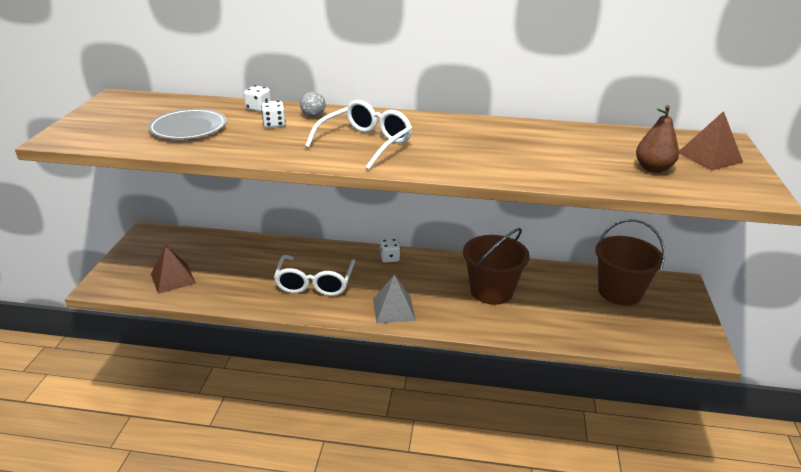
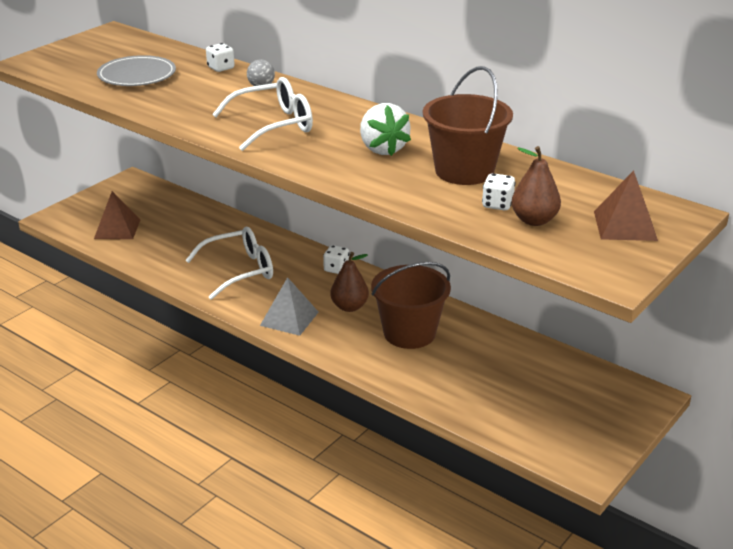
camera: 30 degrees right, 0 degrees up
white dice [261,101,286,128] -> white dice moved to [482,173,516,210]
white glasses [274,255,355,296] -> white glasses turned 150 degrees counterclockwise [185,227,273,300]
brown bucket [595,219,665,305] -> brown bucket moved to [423,66,513,185]
none -> brown pear [330,252,369,312]
none -> white strawberry [360,103,411,156]

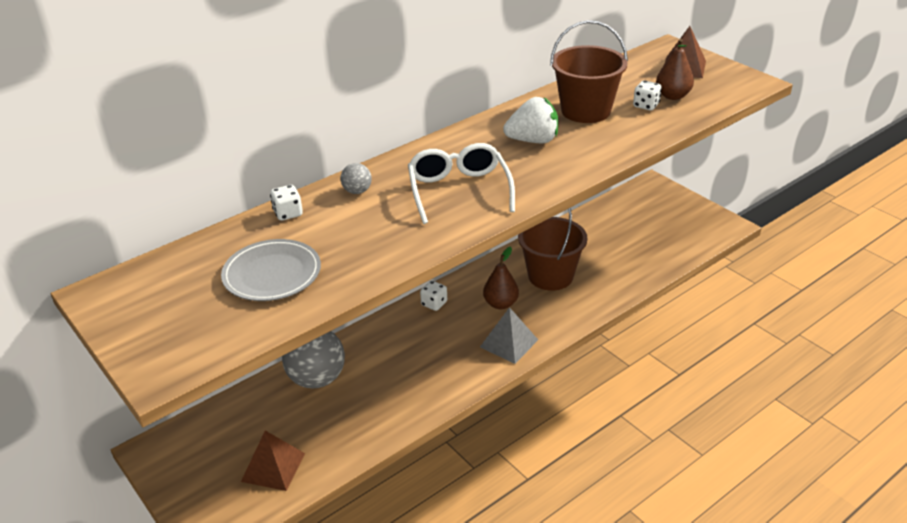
camera: 75 degrees left, 5 degrees up
white glasses [185,227,273,300] -> none
none -> grey ball [282,331,345,388]

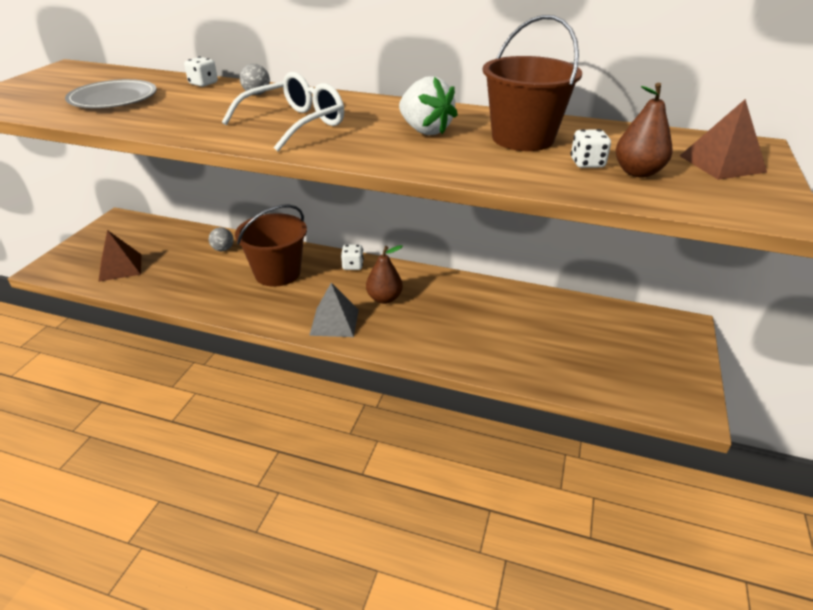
camera: 55 degrees right, 0 degrees up
grey ball [282,331,345,388] -> grey ball [209,227,233,251], size x0.46
brown bucket [518,208,588,290] -> brown bucket moved to [235,205,307,287]

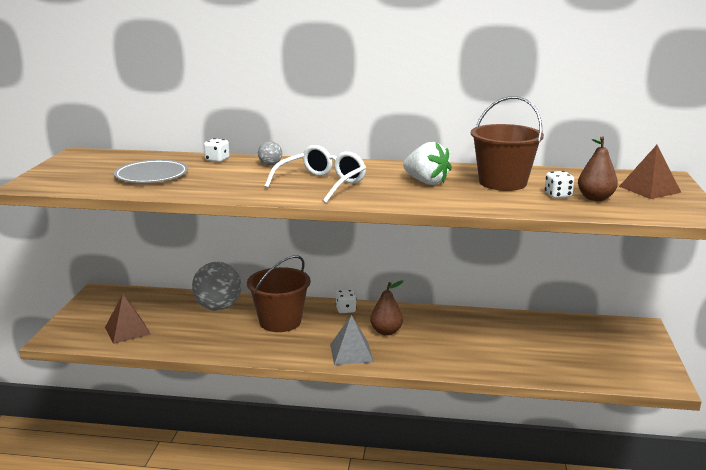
camera: 10 degrees left, 15 degrees down
grey ball [209,227,233,251] -> grey ball [192,262,241,311], size x2.17

